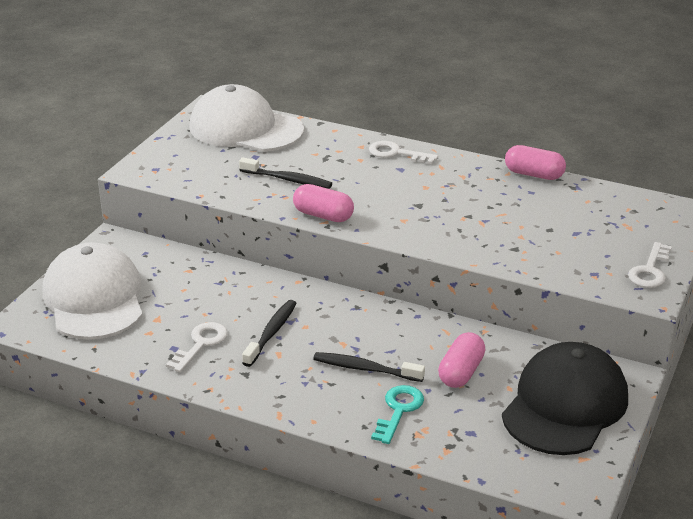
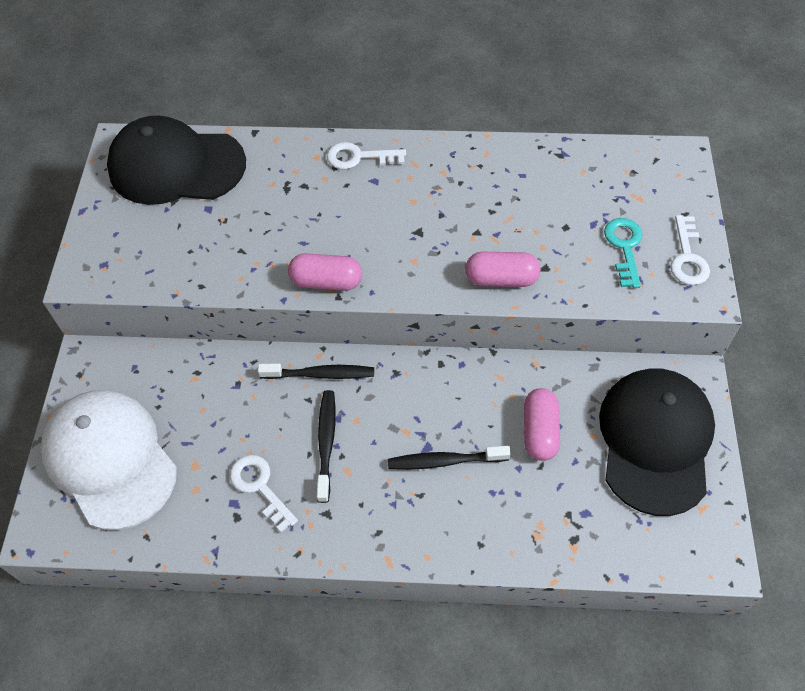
camera: 20 degrees left, 25 degrees up
white key [166,322,228,372] -> white key turned 45 degrees counterclockwise [230,455,298,533]
white cap [189,84,304,152] -> black cap [107,115,246,205]
black toothbrush [239,157,332,189] -> black toothbrush moved to [258,364,374,379]
turquoise key [371,385,424,444] -> turquoise key moved to [604,218,643,288]
pink capsule [505,145,566,180] -> pink capsule moved to [465,252,540,287]

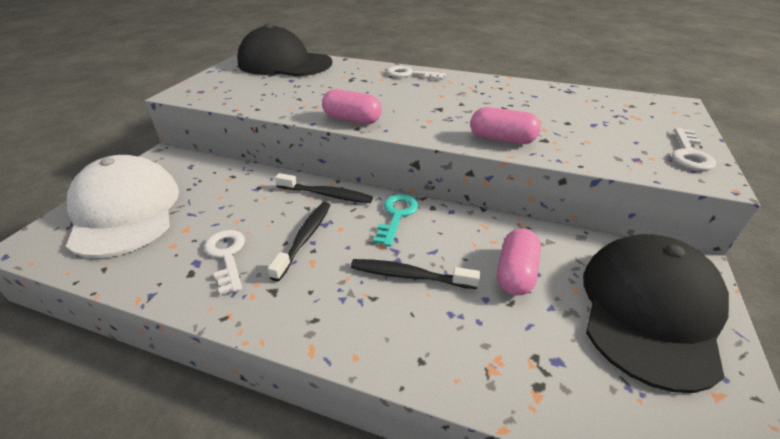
camera: 15 degrees right, 20 degrees down
turquoise key [604,218,643,288] -> turquoise key moved to [373,194,419,247]

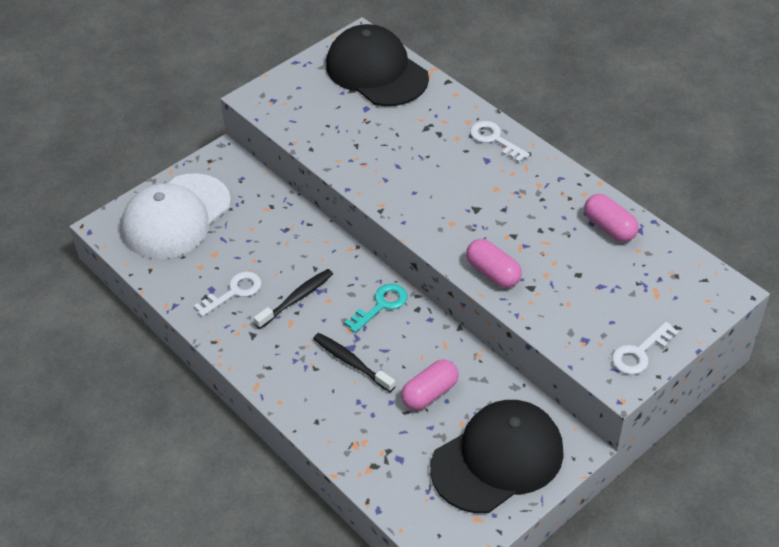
camera: 30 degrees right, 10 degrees up
white cap [66,155,179,258] -> white cap turned 150 degrees counterclockwise [121,173,231,259]
white key [204,230,245,295] -> white key turned 45 degrees clockwise [194,272,262,317]
black toothbrush [275,173,373,203] -> none
pink capsule [322,89,382,124] -> pink capsule moved to [584,194,639,242]

